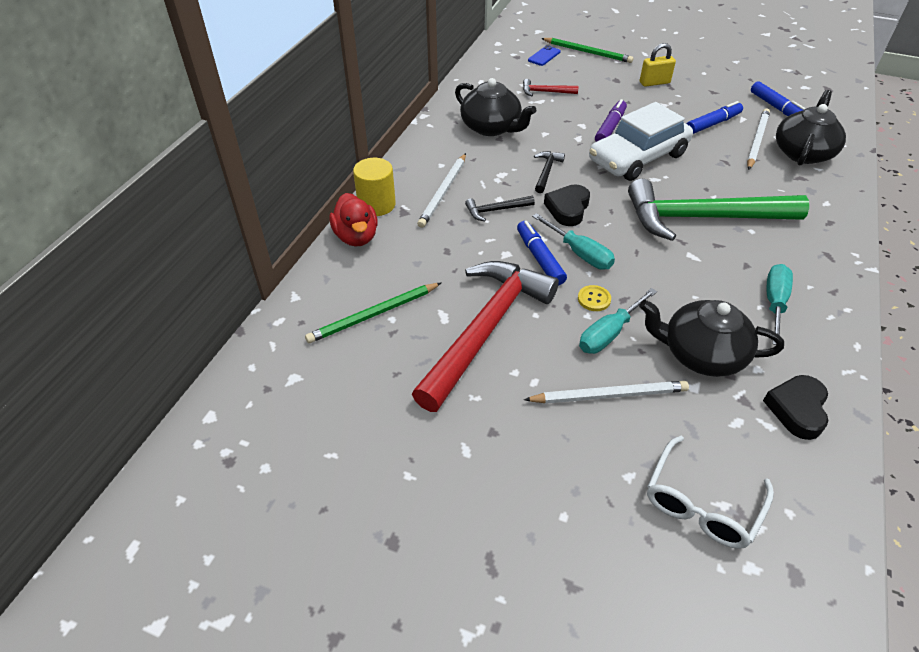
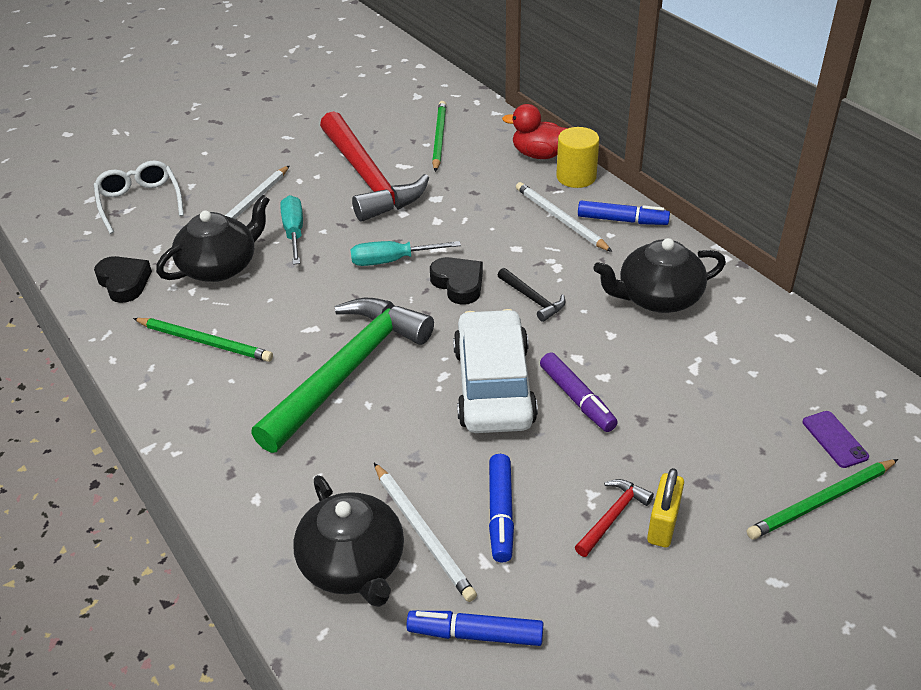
camera: 125 degrees right, 5 degrees down
black hammer [465,196,535,221] -> none
blue marker [517,221,567,286] -> blue marker moved to [578,201,670,225]
red hammer [523,79,578,96] -> red hammer moved to [575,479,654,557]
blue phone [528,45,561,66] -> purple phone [802,411,869,468]
yellow button [578,285,611,311] -> none
turquoise screwdriver [767,264,793,345] -> green pencil [133,318,273,362]

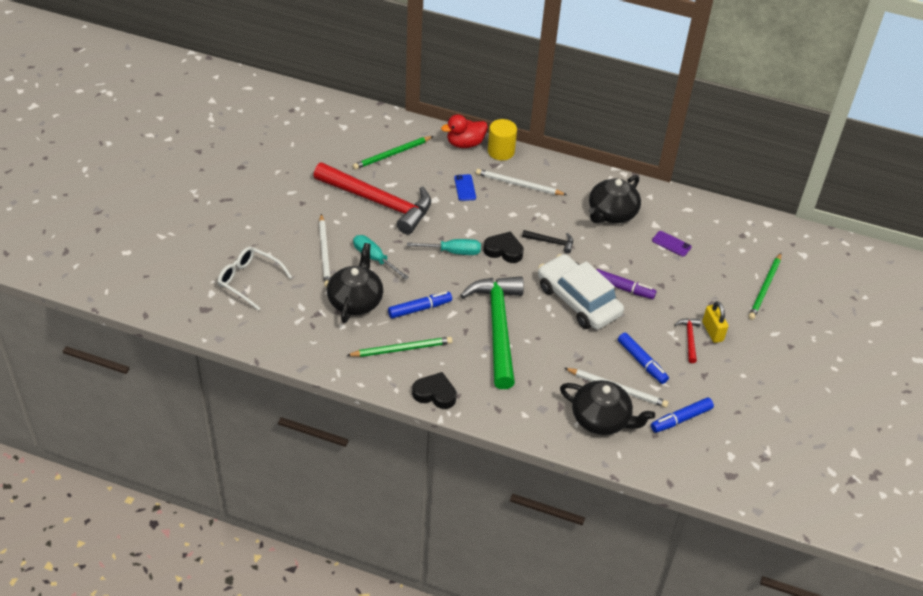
camera: 40 degrees left, 5 degrees up
black heart [94,256,152,303] -> black heart moved to [412,372,457,409]
turquoise screwdriver [350,241,461,266] -> turquoise screwdriver turned 135 degrees counterclockwise [407,239,481,255]
green pencil [432,101,446,172] -> green pencil turned 90 degrees counterclockwise [353,136,434,170]
blue marker [578,201,670,225] -> blue marker moved to [388,292,452,319]
purple phone [802,411,869,468] -> purple phone moved to [652,231,692,257]
none -> blue phone [454,174,476,201]

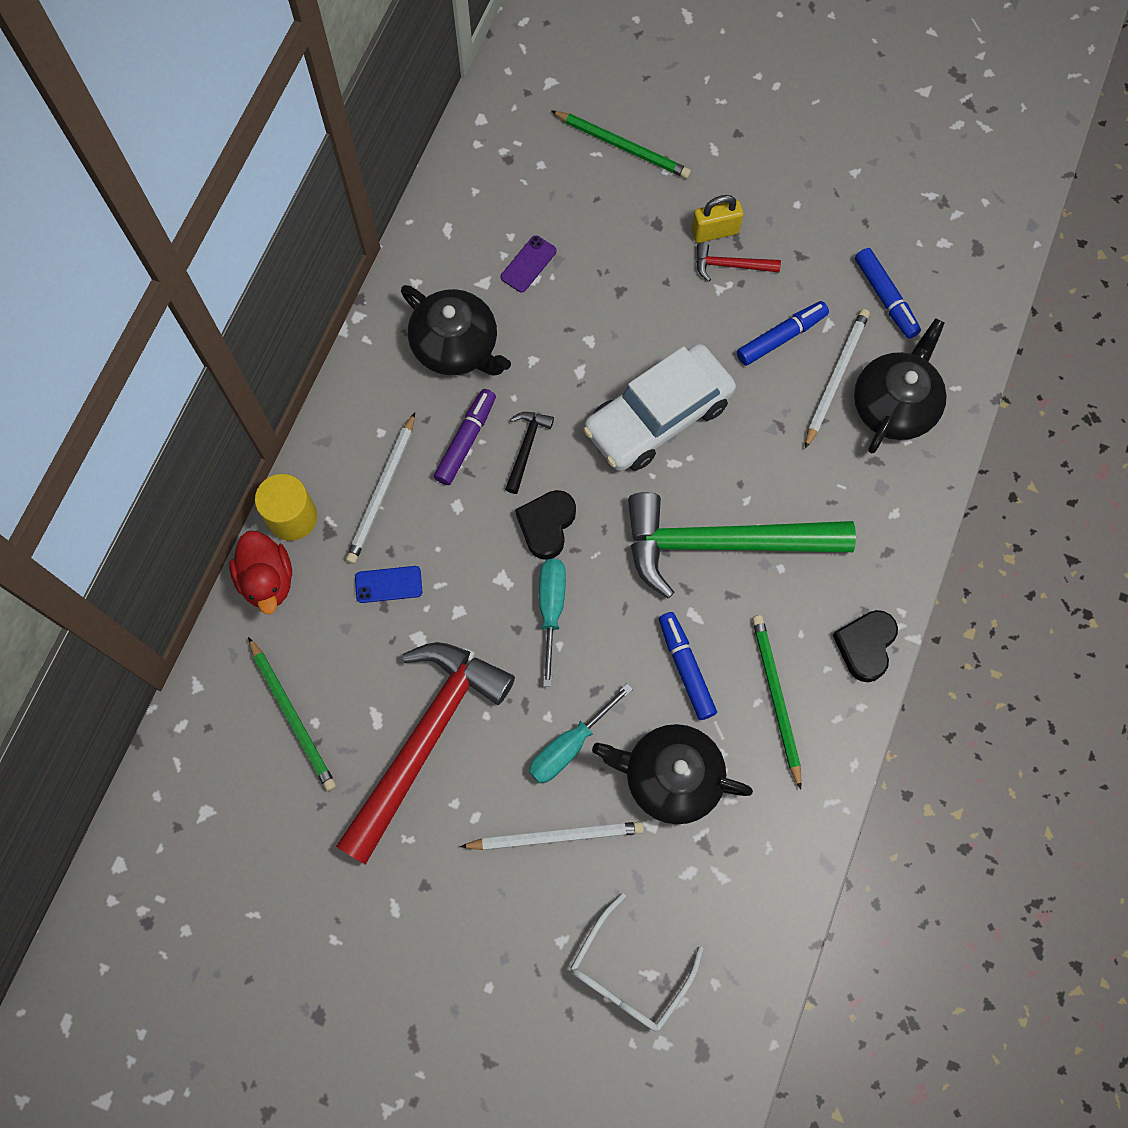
camera: 85 degrees left, 25 degrees up
purple marker [596,269,656,299] -> purple marker moved to [434,389,496,485]

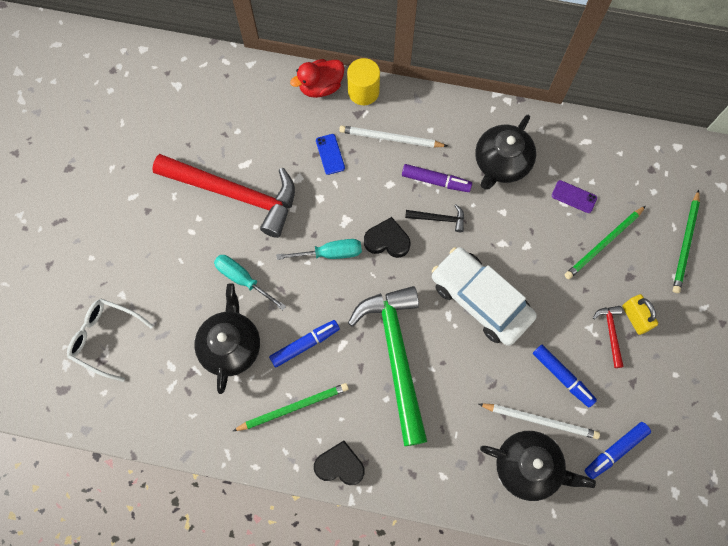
camera: 80 degrees right, 0 degrees up
green pencil [248,637,336,791] -> green pencil moved to [564,206,646,279]
white pencil [460,822,644,850] -> none

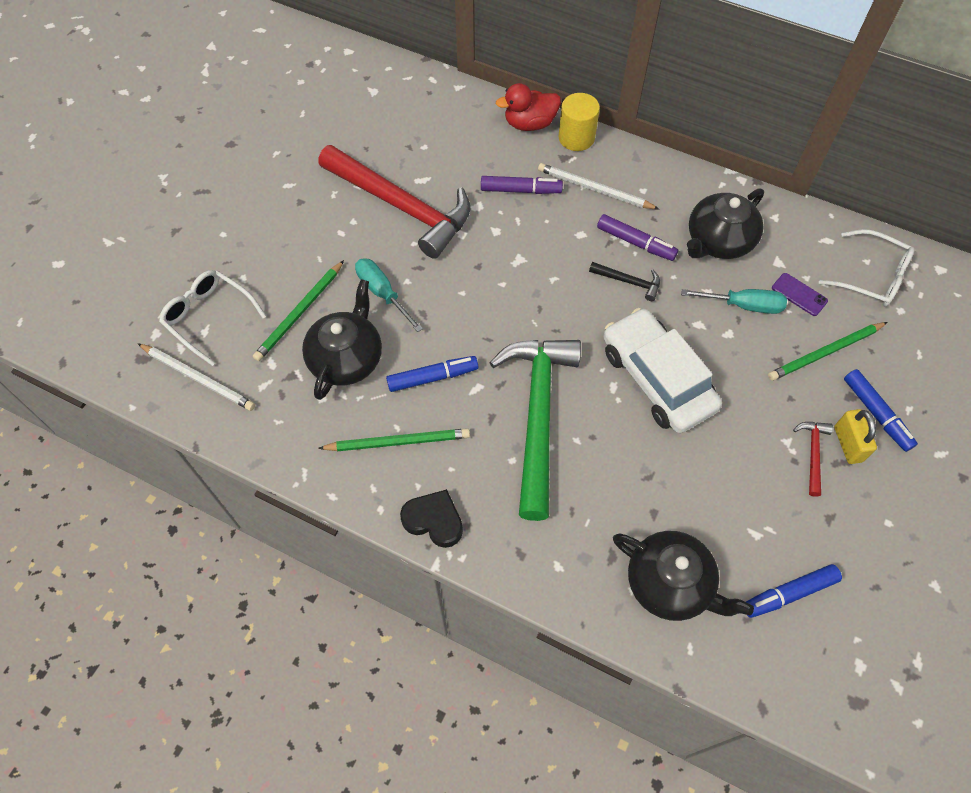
camera: 15 degrees right, 10 degrees down
turquoise screwdriver [276,239,362,260] -> turquoise screwdriver moved to [681,289,787,314]
blue phone [316,134,345,175] -> purple marker [481,176,563,194]
black heart [364,217,410,258] -> none
white pencil [479,404,600,439] -> white pencil moved to [138,343,255,411]
blue marker [533,345,597,407] -> blue marker moved to [844,369,918,452]
green pencil [673,190,700,293] -> green pencil moved to [253,260,344,361]
none -> white glasses [819,229,915,307]

